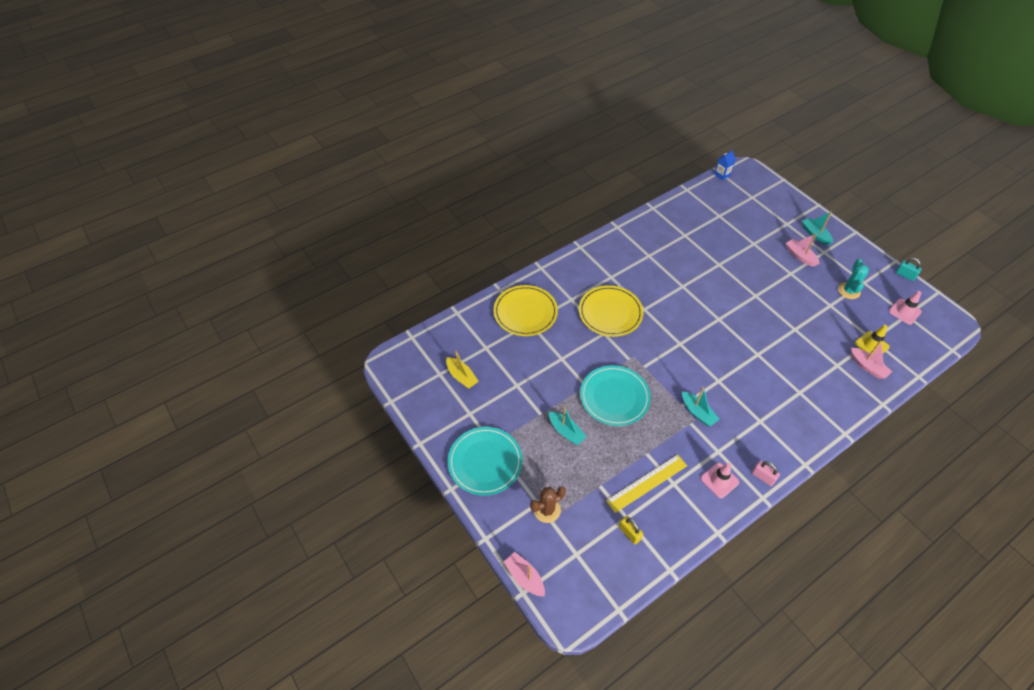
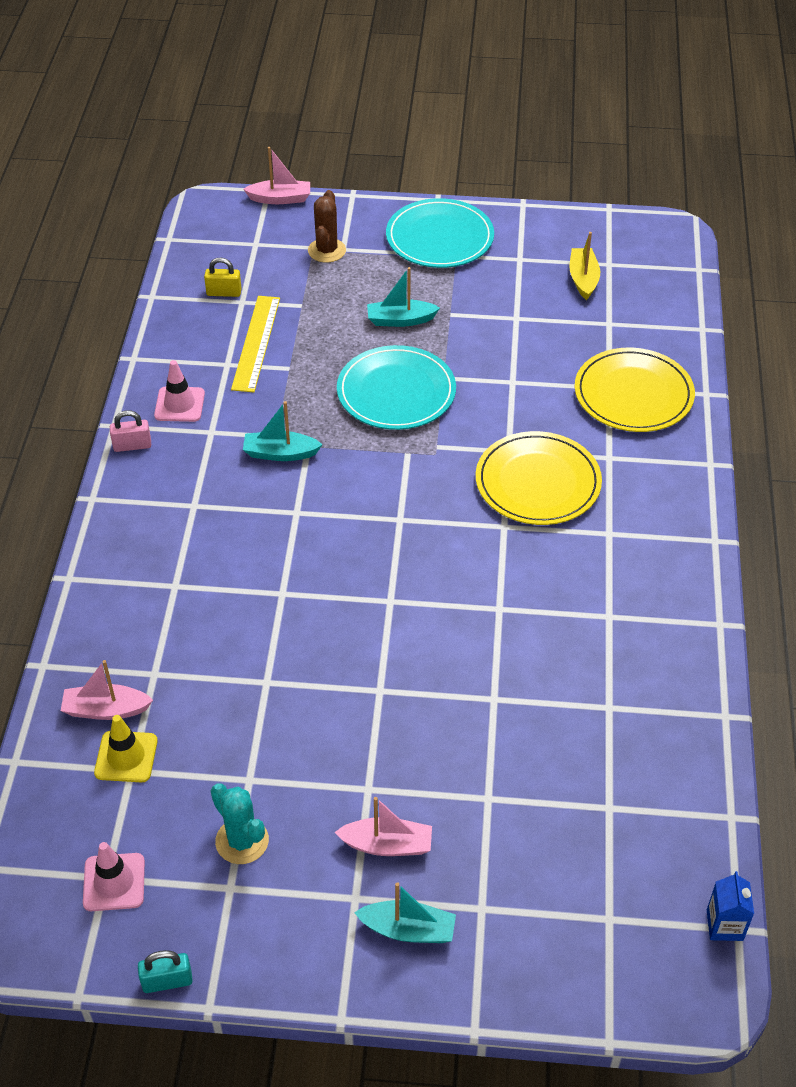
camera: 130 degrees right, 5 degrees down
yellow boat [446,351,479,389] -> yellow boat turned 90 degrees clockwise [570,232,600,300]

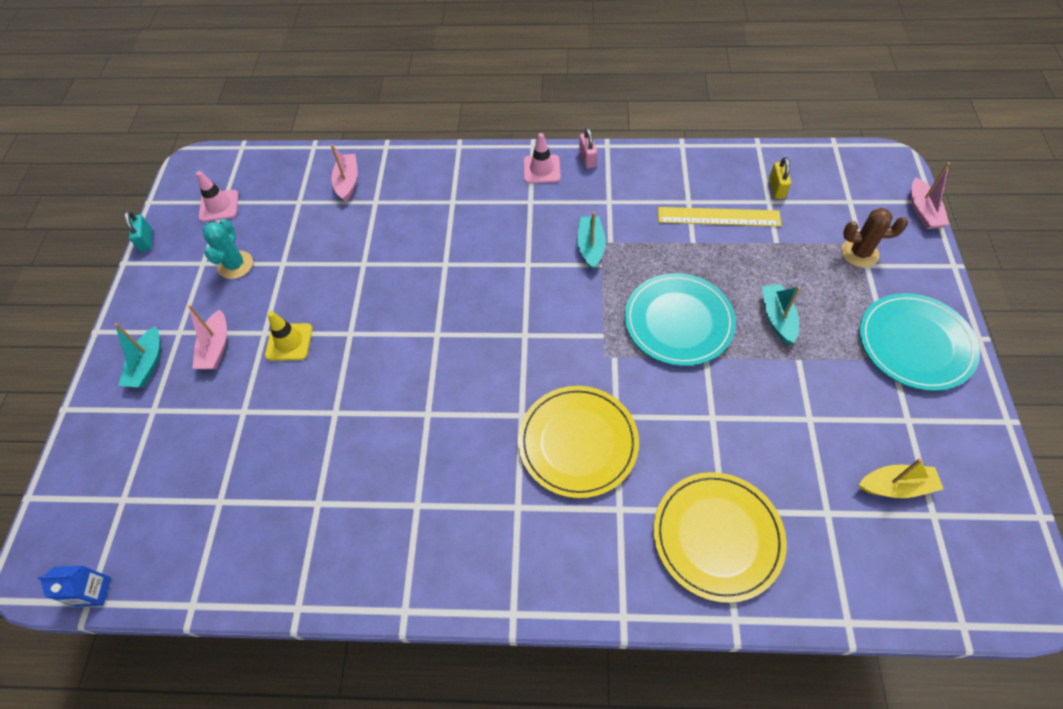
camera: 90 degrees right, 10 degrees up
yellow traffic cone [94,715,158,782] -> yellow traffic cone moved to [265,311,313,360]
pink traffic cone [154,360,205,422] -> pink traffic cone moved to [524,133,561,183]
turquoise cactus [211,783,269,864] -> turquoise cactus turned 45 degrees counterclockwise [203,219,253,279]

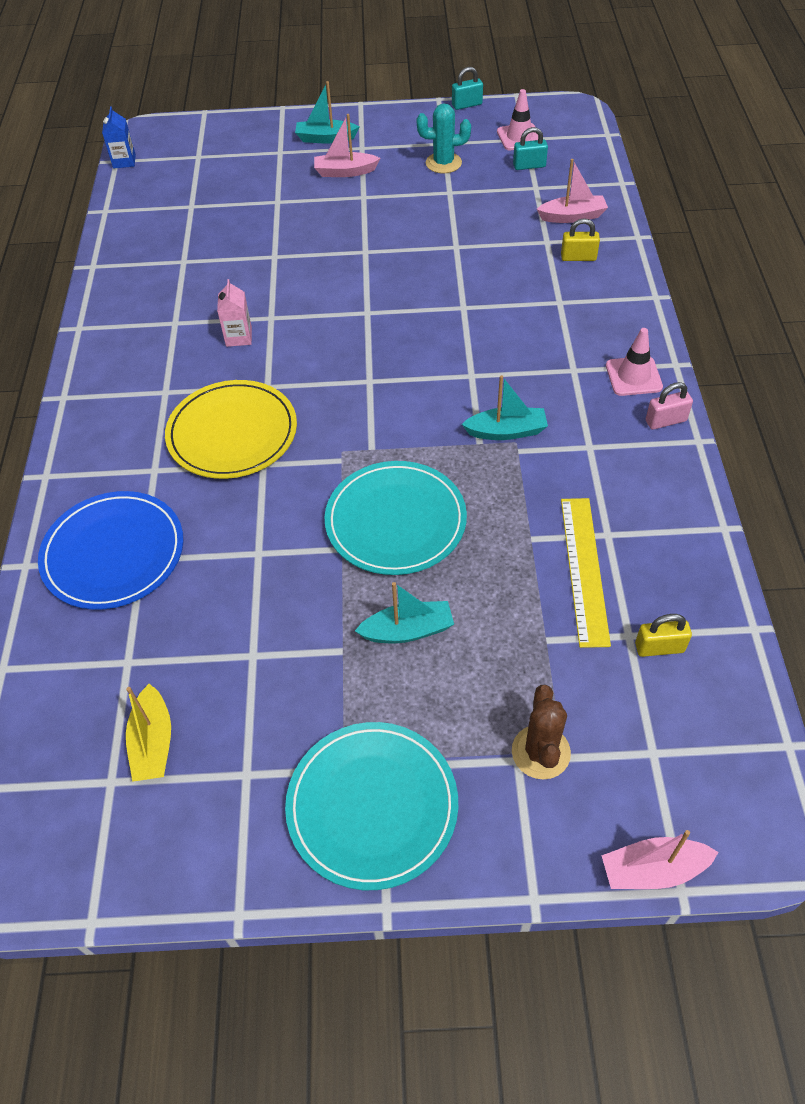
camera: 85 degrees right, 5 degrees down
yellow traffic cone [265,311,313,360] -> none
yellow plate [654,472,787,603] -> blue plate [38,491,183,610]
none -> pink carton [217,279,252,347]
none -> turquoise padlock [513,127,548,170]
none -> yellow padlock [561,218,600,261]

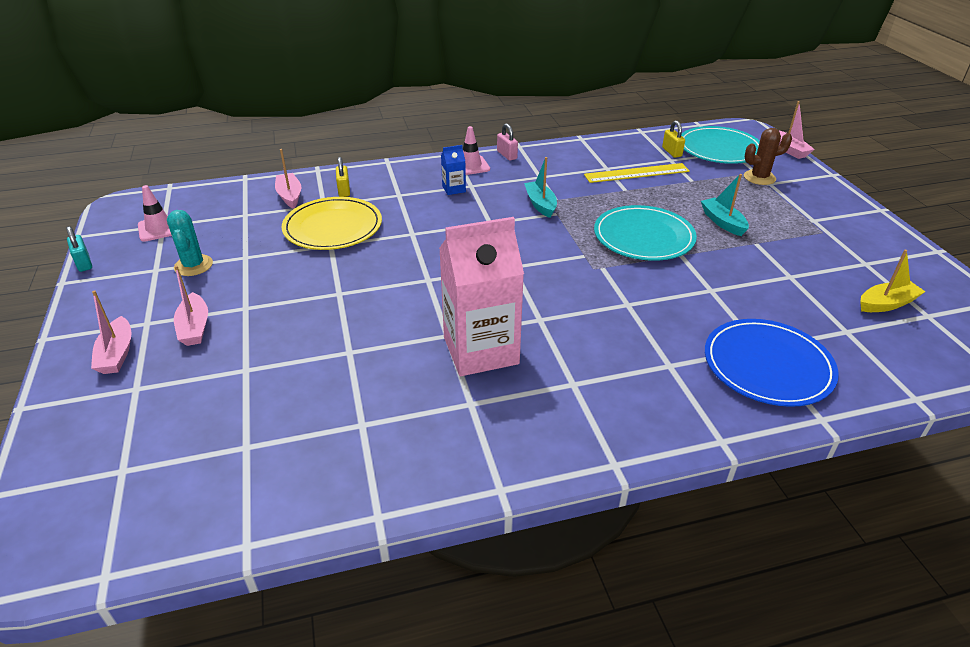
camera: 105 degrees left, 15 degrees down
blue carton [102,106,136,168] -> blue carton moved to [441,145,466,195]
yellow plate [165,380,297,479] -> yellow plate moved to [282,197,382,250]
pink carton [217,279,252,347] -> pink carton [439,217,524,376], size x2.36
turquoise plate [285,722,458,890] -> turquoise plate moved to [681,126,760,164]
turquoise boat [295,81,359,144] -> pink boat [91,290,132,374]
turquoise padlock [513,127,548,170] -> none

